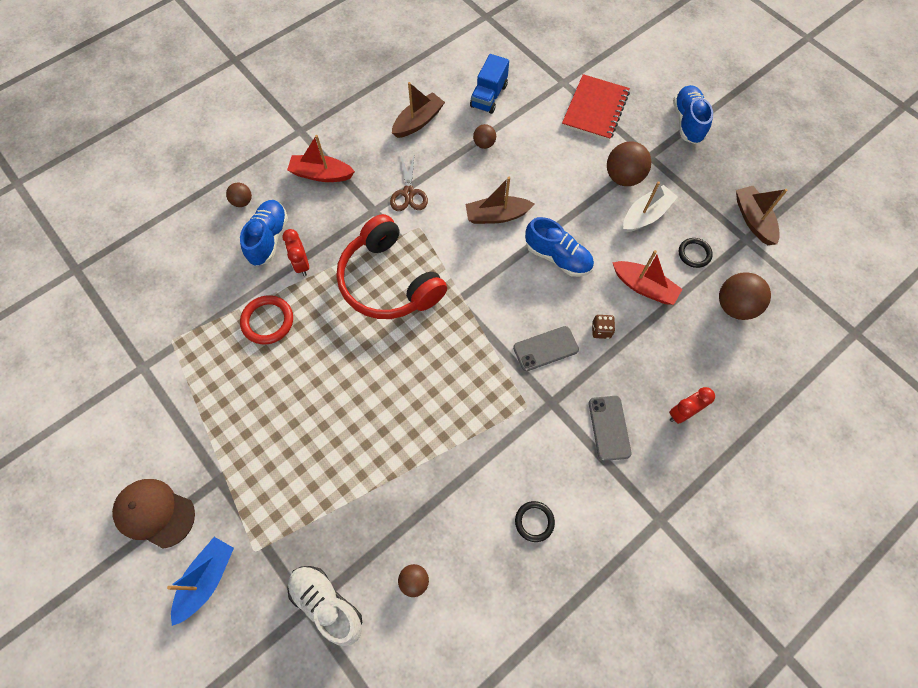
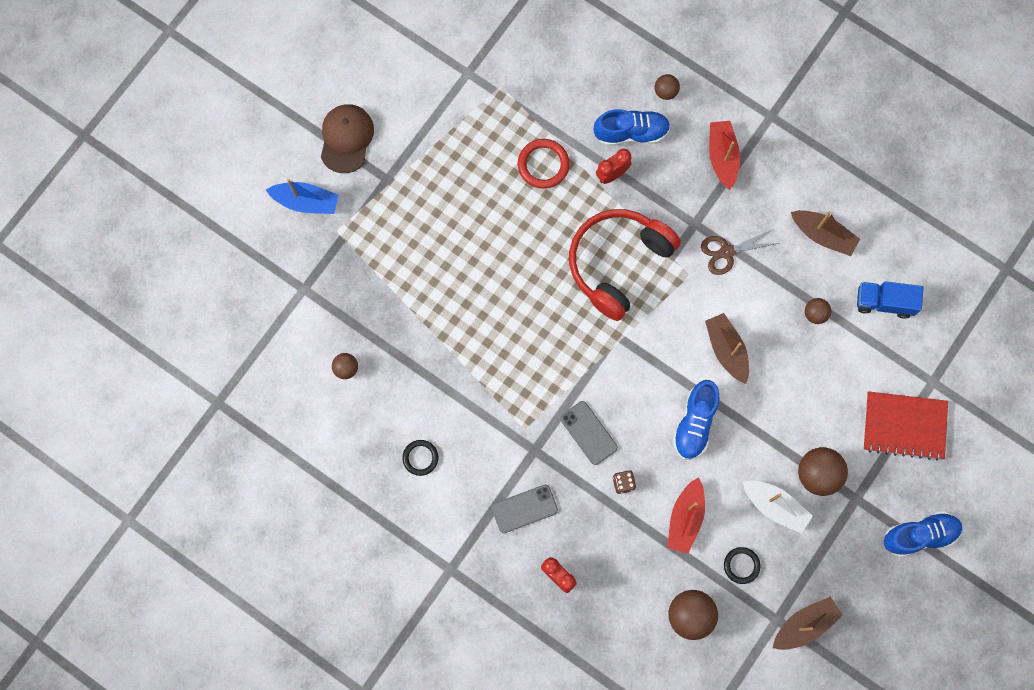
camera: 75 degrees right, 10 degrees up
white shoe [287,566,362,646] -> none

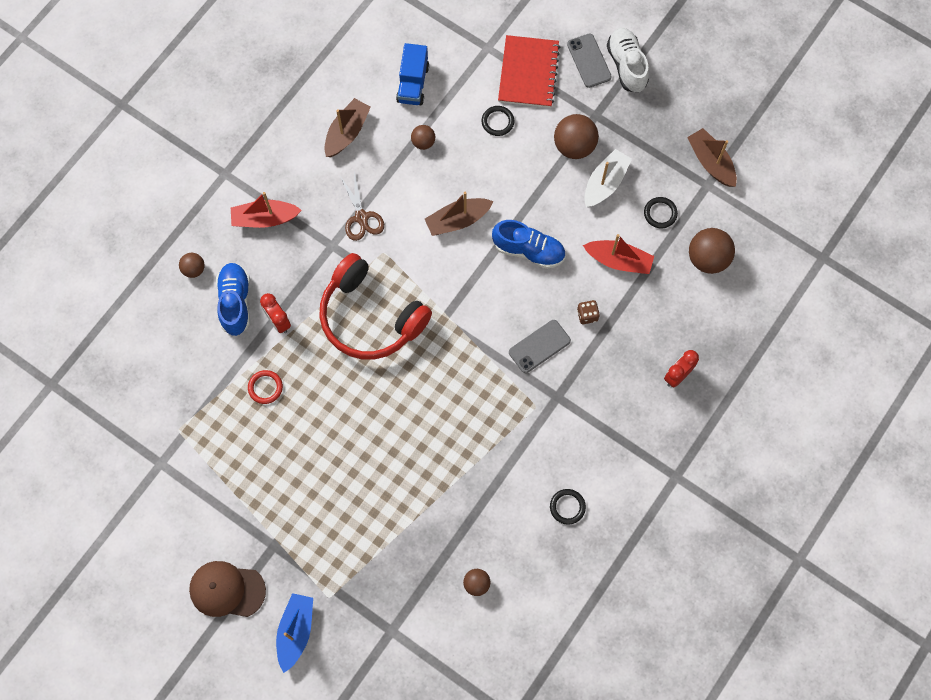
camera: 90 degrees left, 5 degrees down
grey phone [492,485,558,533] -> grey phone moved to [567,34,612,88]
red ring [518,139,570,189] -> red ring [248,370,283,404], size x0.66
blue shoe [884,511,963,557] -> white shoe [607,28,649,93]
none -> black ring [482,106,514,136]

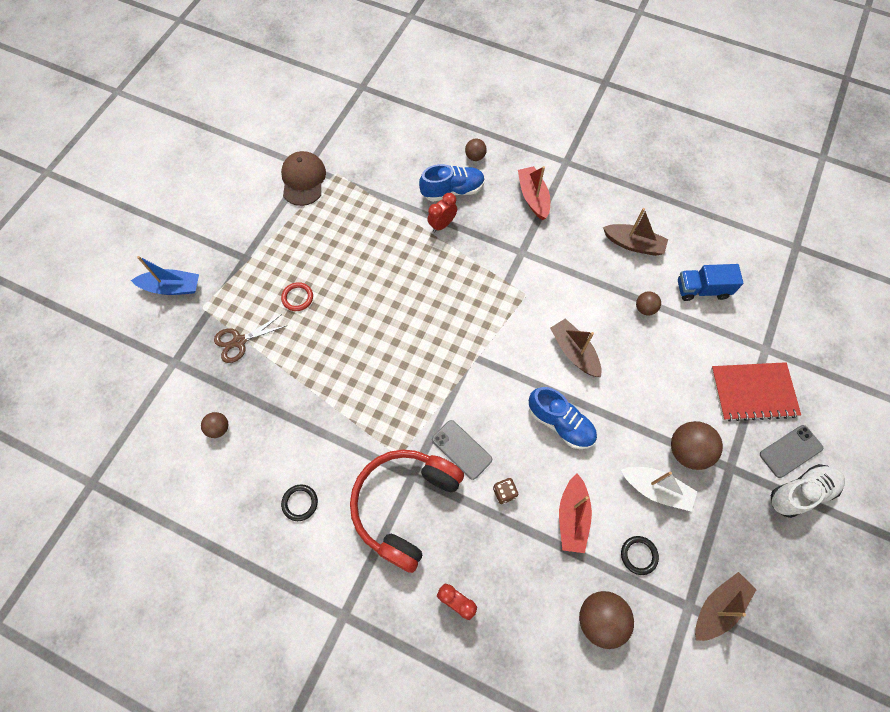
camera: 80 degrees right, 5 degrees down
brown cap [189,561,266,617] -> brown cap moved to [281,151,326,206]
red ring [248,370,283,404] -> red ring moved to [281,282,313,311]
red headphones [319,253,432,360] -> red headphones moved to [350,449,464,573]
brown scissors [340,172,384,241] -> brown scissors moved to [214,314,288,363]
black ring [482,106,514,136] -> none
blue shoe [492,220,565,269] -> blue shoe turned 60 degrees counterclockwise [529,387,597,449]

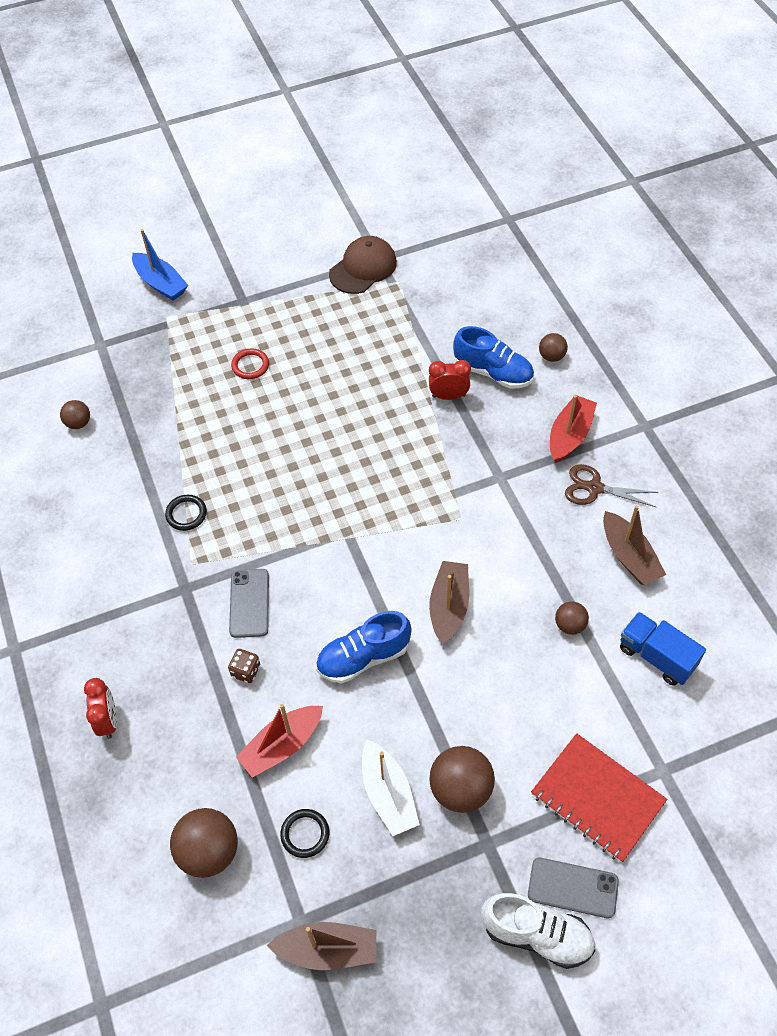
camera: 45 degrees right, 10 degrees down
brown scissors [214,314,288,363] -> brown scissors moved to [565,464,659,507]
black ring [281,484,318,521] -> black ring moved to [165,495,207,531]
red headphones [350,449,464,573] -> none
blue shoe [529,387,597,449] -> blue shoe turned 75 degrees clockwise [316,611,412,683]

